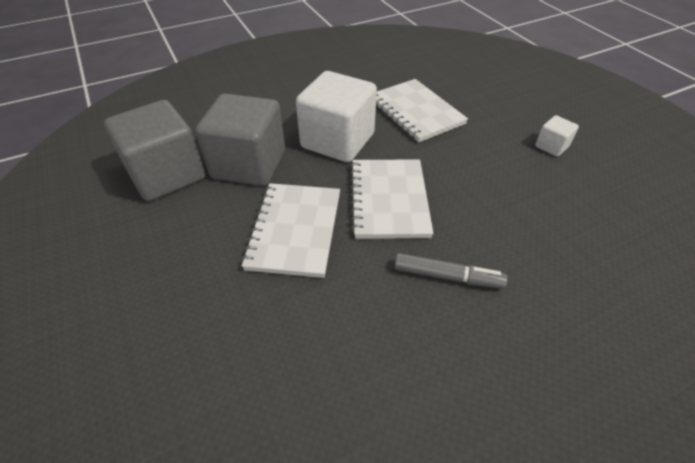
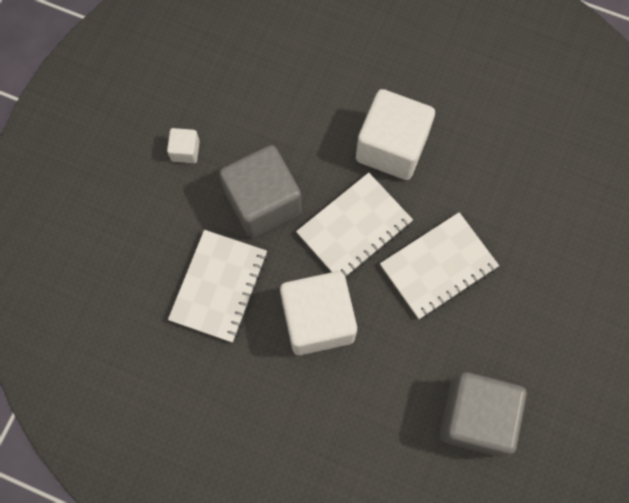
camera: 130 degrees left, 25 degrees up
grey cube [196,94,285,186] -> grey cube moved to [219,145,302,238]
grey marker [394,253,508,289] -> white cube [356,89,435,180]

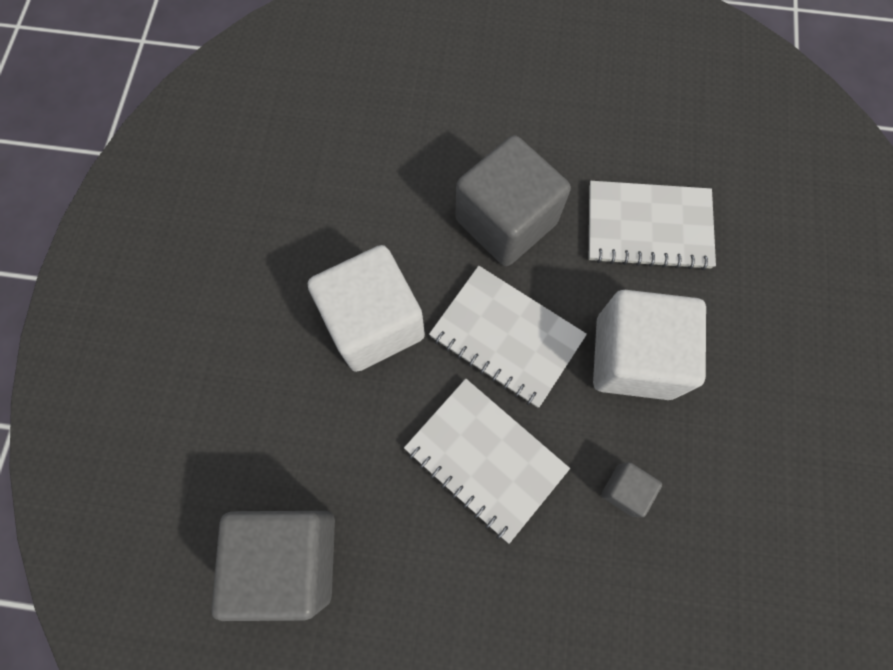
camera: 75 degrees right, 0 degrees up
white cube [167,128,200,163] -> none
white notebook [168,230,267,343] -> white notebook moved to [589,181,716,270]
none -> grey cube [601,462,662,517]

